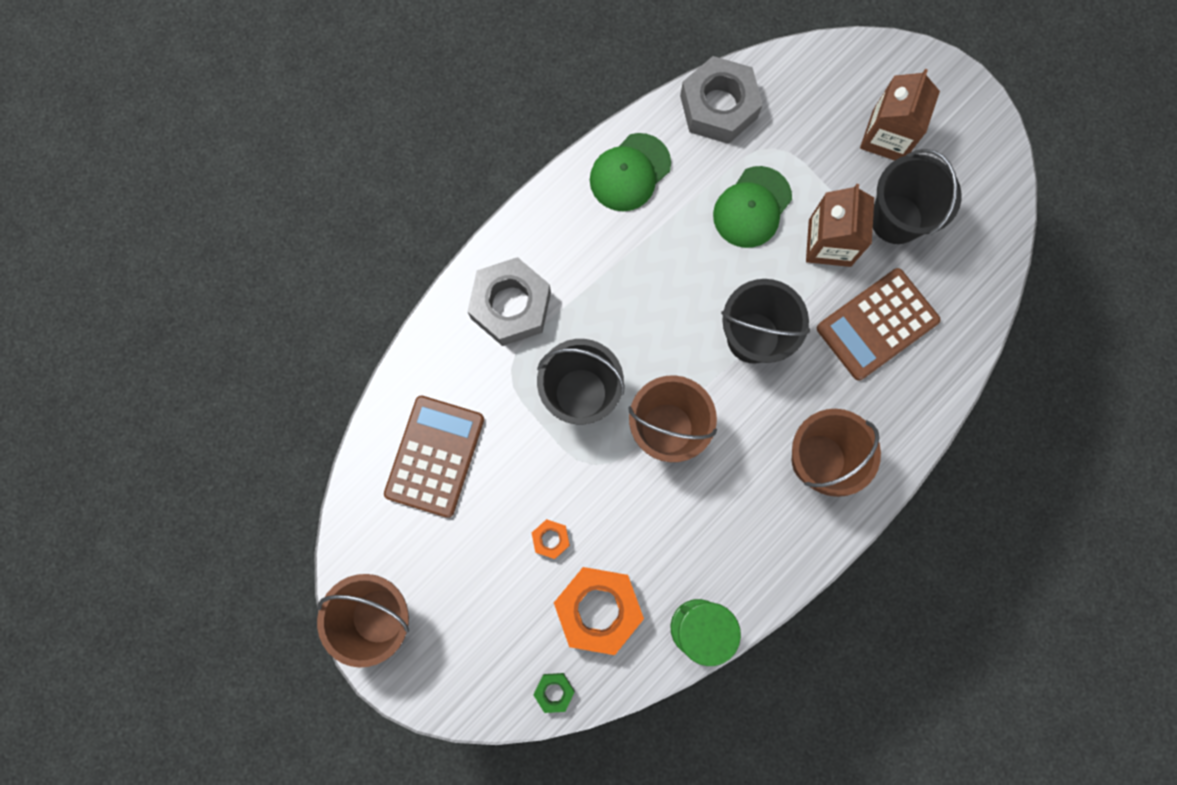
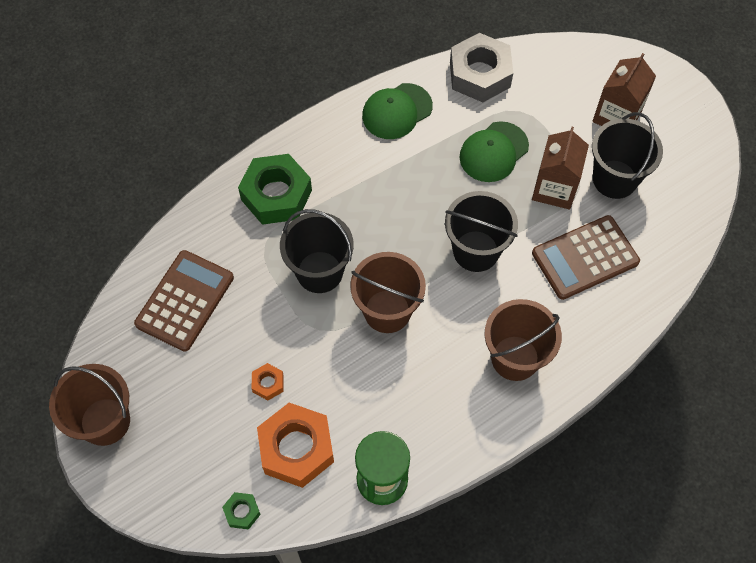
camera: 10 degrees right, 15 degrees down
grey nut [467,257,551,346] -> green nut [238,154,312,225]

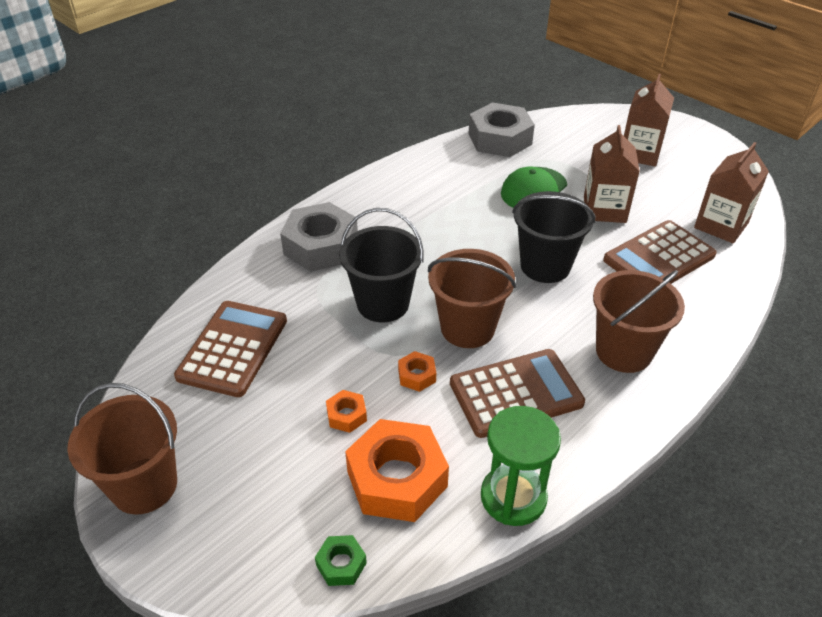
camera: 10 degrees left, 20 degrees down
green nut [238,154,312,225] -> grey nut [280,202,358,272]
green cap [362,83,433,139] -> none
black bucket [592,112,663,199] -> none
none -> orange nut [398,351,436,392]
none -> brown calculator [450,349,585,438]
none -> brown carton [694,142,769,243]

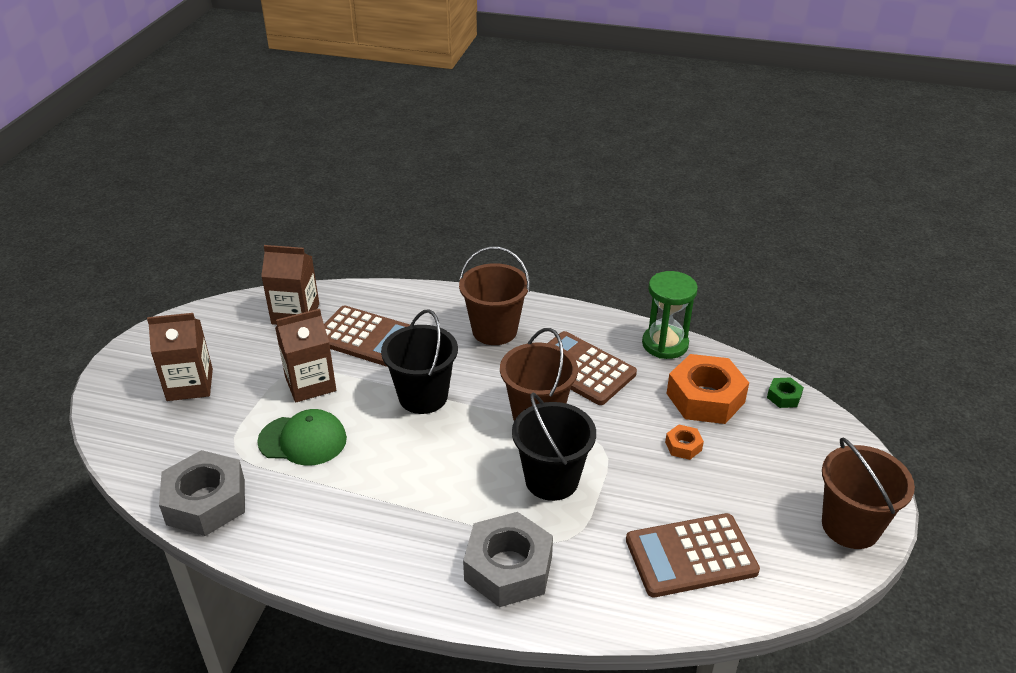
camera: 120 degrees left, 5 degrees down
orange nut [398,351,436,392] -> none

